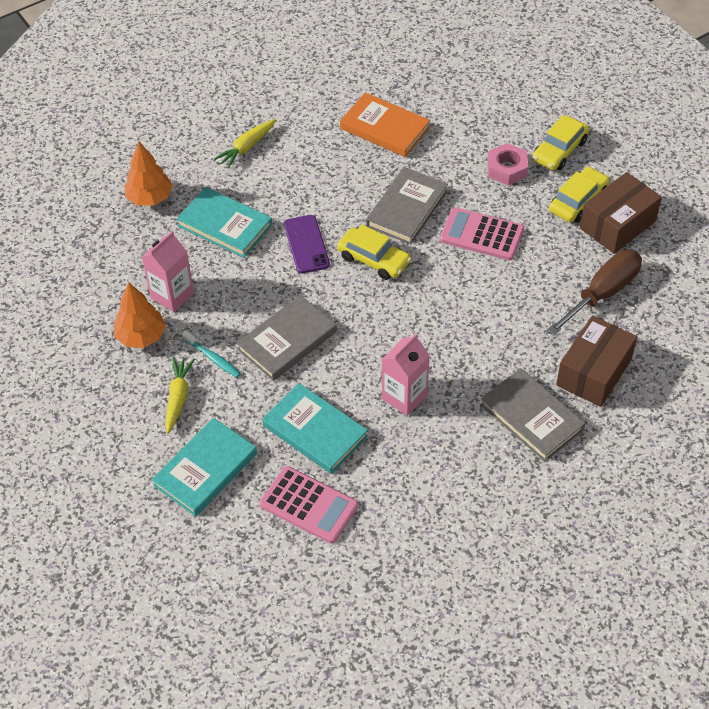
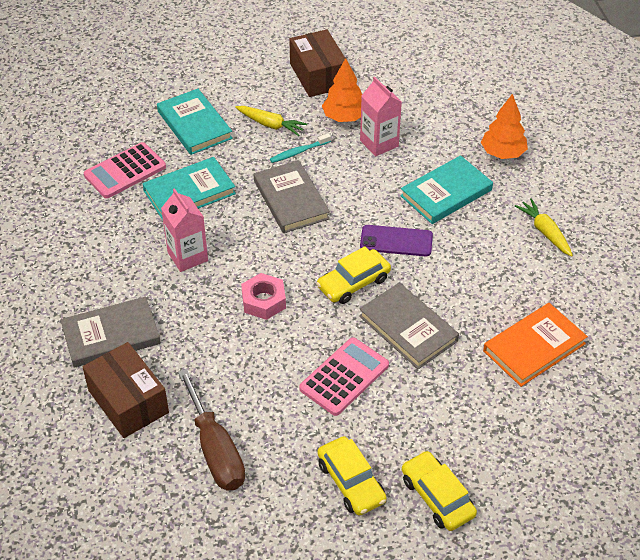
camera: 110 degrees right, 5 degrees down
pink nut [488,143,528,185] -> pink nut moved to [241,273,286,320]
brown box [580,172,662,254] -> brown box moved to [289,29,345,97]

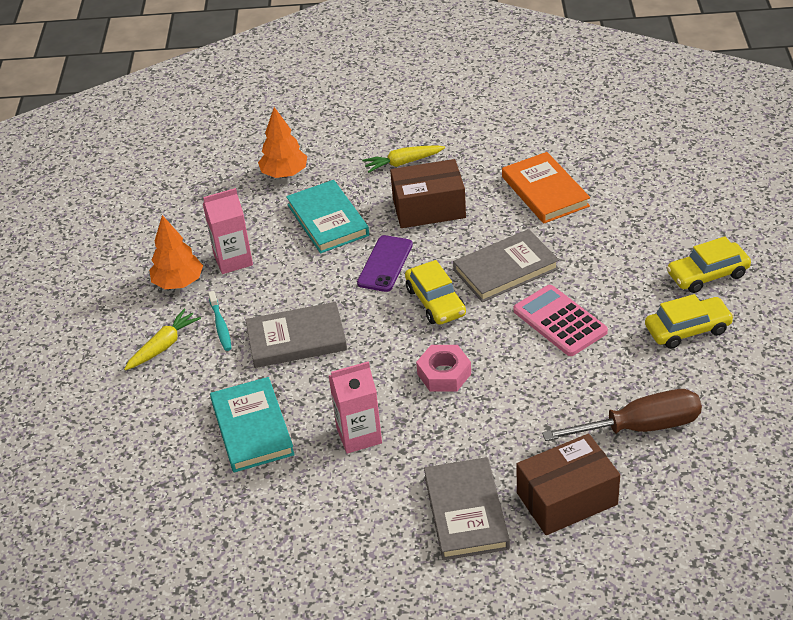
camera: 75 degrees left, 5 degrees down
pink calculator [84,142,166,198] -> none
turquoise book [157,89,233,155] -> none
brown box [289,29,345,97] -> brown box moved to [390,159,466,228]

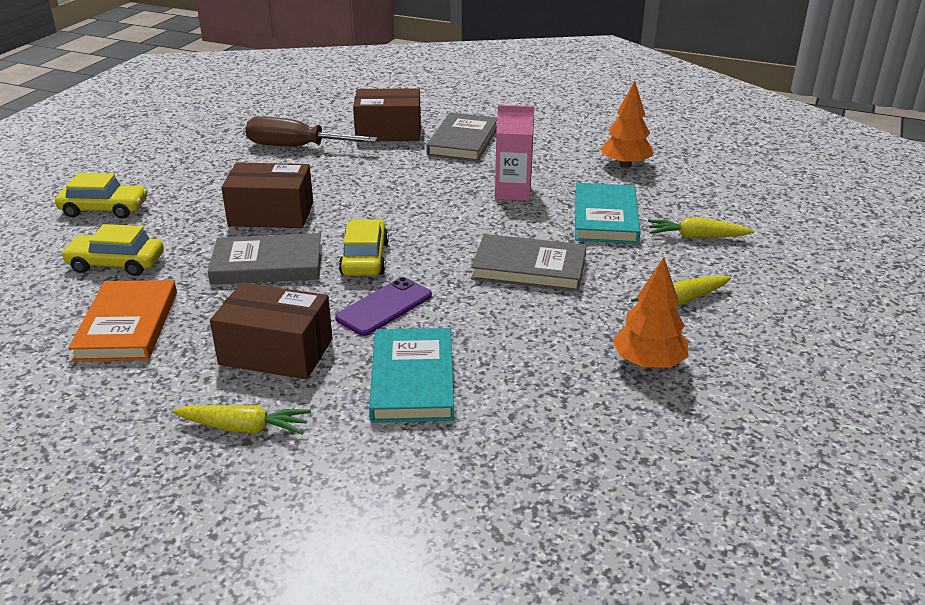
camera: 160 degrees left, 10 degrees down
pink carton [203,188,253,274] -> none
turquoise toothbrush [208,291,232,351] -> none
orange tree [258,107,307,178] -> orange tree moved to [600,81,653,168]
pink nut [416,345,471,392] -> none
pink calculator [513,285,608,356] -> brown box [221,162,313,228]
yellow car [645,294,734,349] -> yellow car moved to [61,224,164,276]
none -> yellow carrot [648,217,754,238]

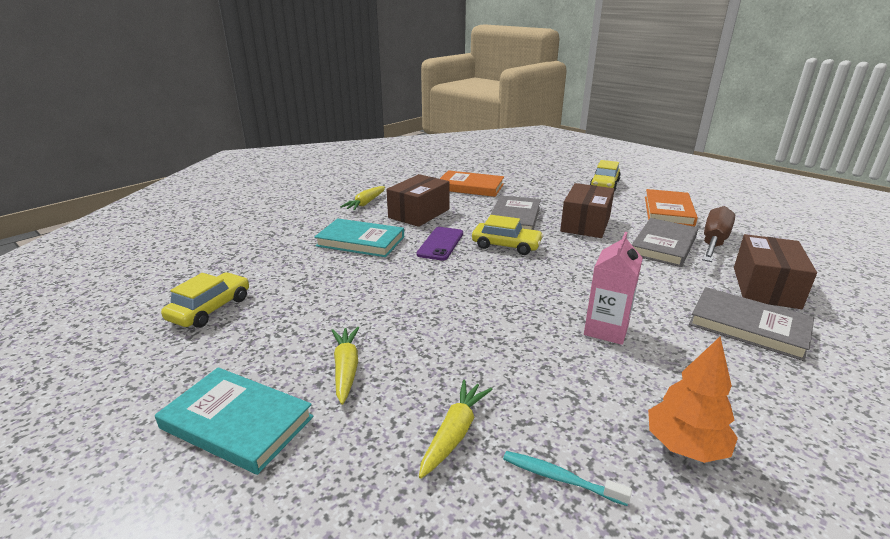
camera: 110 degrees right, 5 degrees down
yellow car [61,224,164,276] -> yellow car moved to [161,272,249,328]
purple phone [335,277,432,336] -> purple phone turned 45 degrees clockwise [416,227,463,260]
grey book [471,234,587,292] -> grey book moved to [632,218,698,267]
turquoise book [575,183,640,244] -> turquoise book moved to [155,367,314,475]
orange tree [613,257,688,369] -> none
none -> turquoise toothbrush [503,451,632,506]
none -> orange book [645,189,698,226]

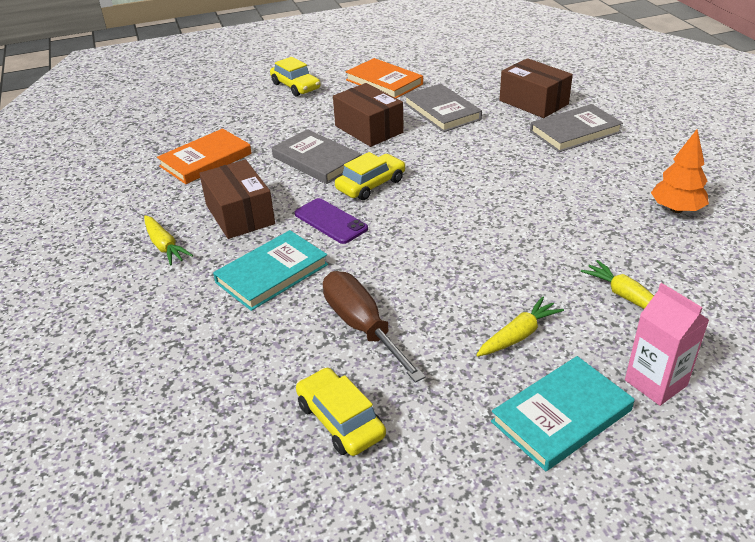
camera: 60 degrees left, 10 degrees up
yellow carrot [332,327,359,405] -> yellow carrot turned 120 degrees clockwise [476,296,564,357]
turquoise toothbrush [503,451,632,506] -> none
pink carton [584,232,643,345] -> pink carton moved to [625,283,709,406]
brown screwdriver [702,206,735,262] -> brown screwdriver moved to [323,271,426,383]

